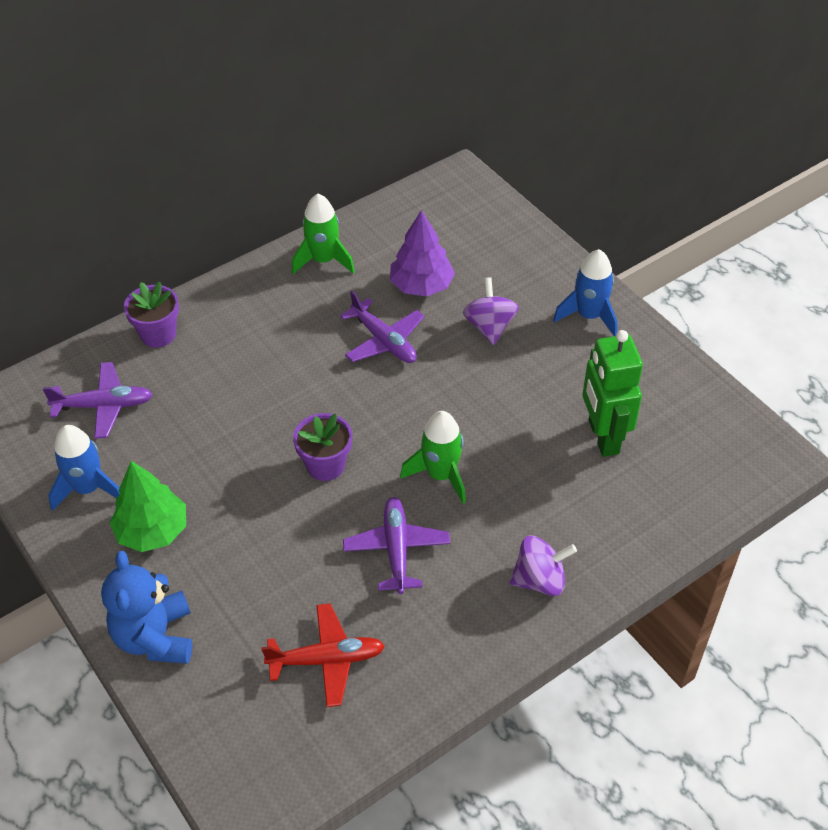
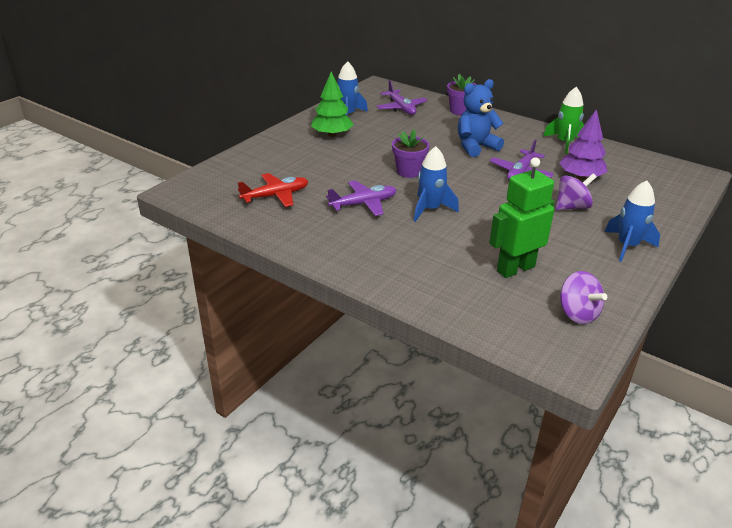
camera: 70 degrees right, 15 degrees down
blue teddy bear [101,551,192,664] -> blue teddy bear moved to [458,79,504,157]
red plane [261,603,385,707] -> red plane turned 90 degrees counterclockwise [238,173,308,207]
green rocket [400,411,466,504] -> blue rocket [414,146,459,222]
purple spinning top [510,536,577,596] -> purple spinning top moved to [560,271,607,324]

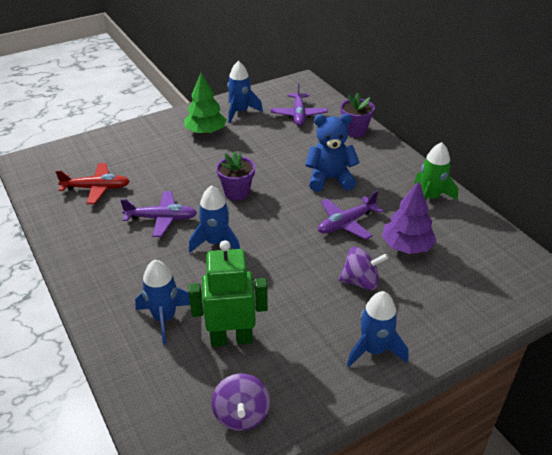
camera: 25 degrees right, 5 degrees up
none -> blue rocket [135,260,190,345]

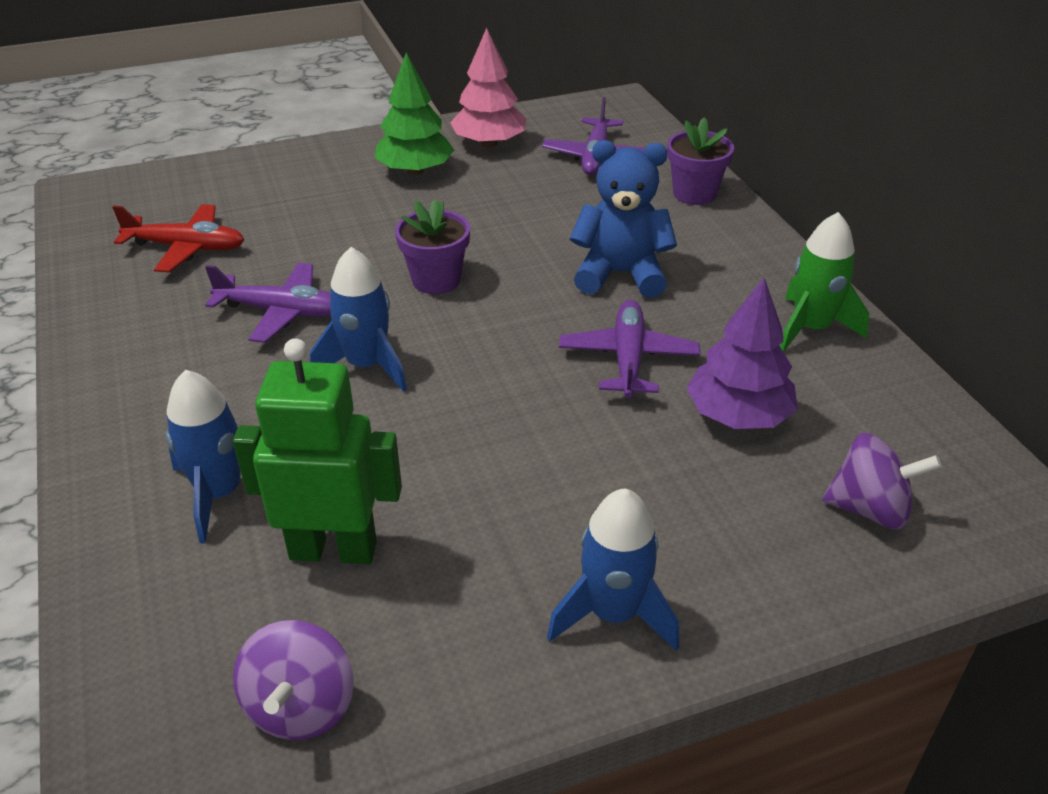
camera: 10 degrees right, 0 degrees up
blue rocket [227,61,263,123] -> pink tree [450,28,526,147]
purple plane [318,191,383,240] -> purple plane turned 120 degrees clockwise [559,300,700,398]
purple spinning top [339,247,389,290] -> purple spinning top moved to [822,433,942,530]

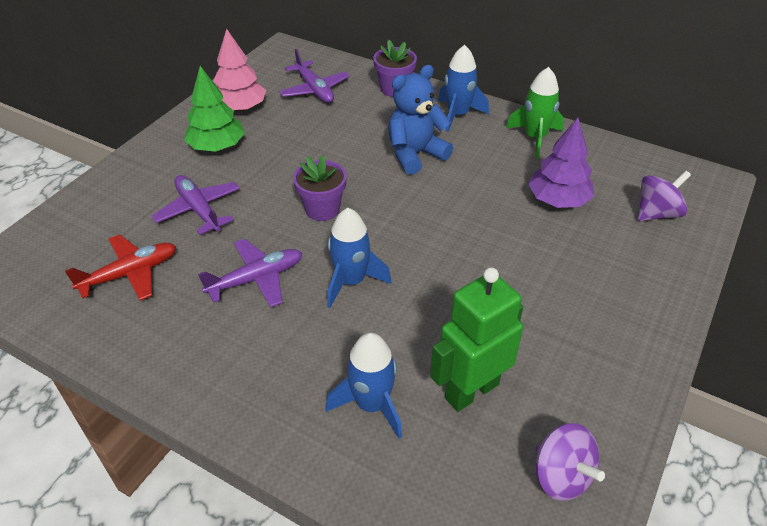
camera: 40 degrees left, 5 degrees up
blue rocket [547,488,679,651] -> blue rocket moved to [438,45,489,132]
purple plane [559,300,700,398] -> purple plane moved to [152,175,240,235]

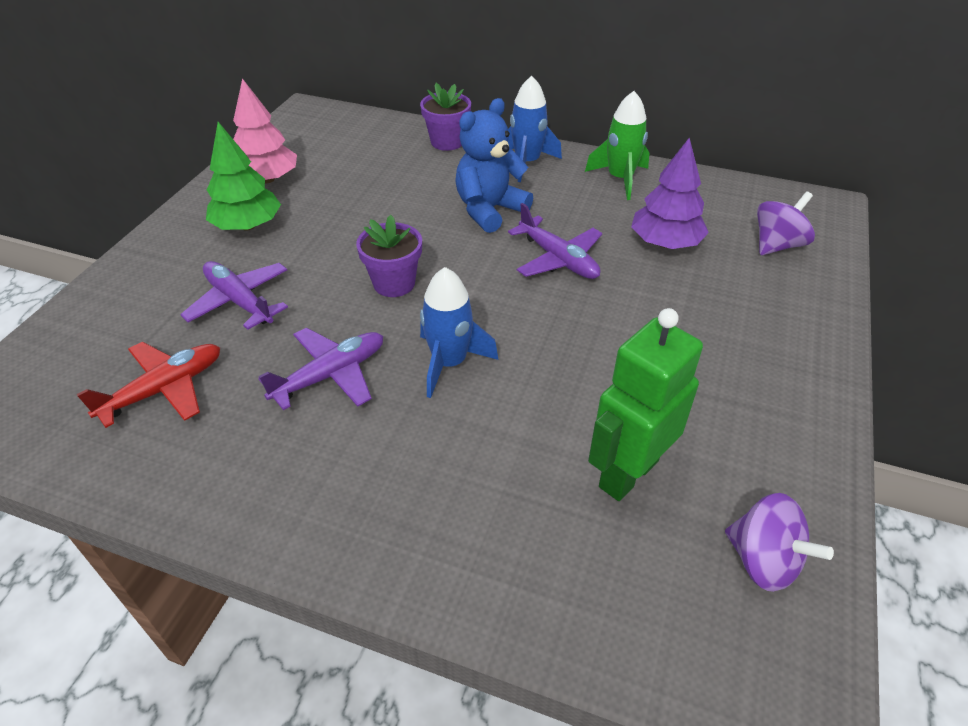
camera: 10 degrees left, 0 degrees up
purple plane [279,49,350,103] -> purple plane moved to [508,203,602,279]
blue rocket [325,333,402,439] -> none

